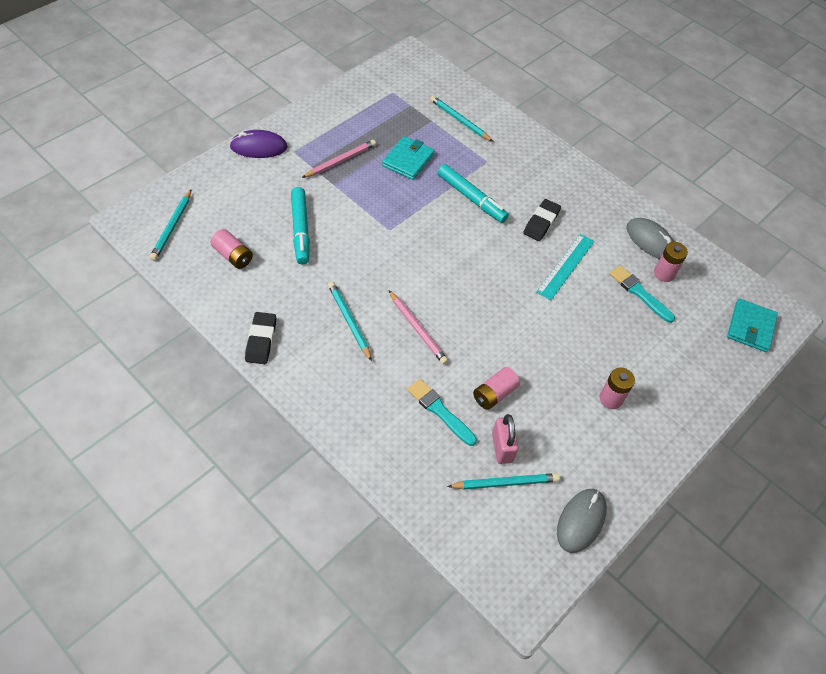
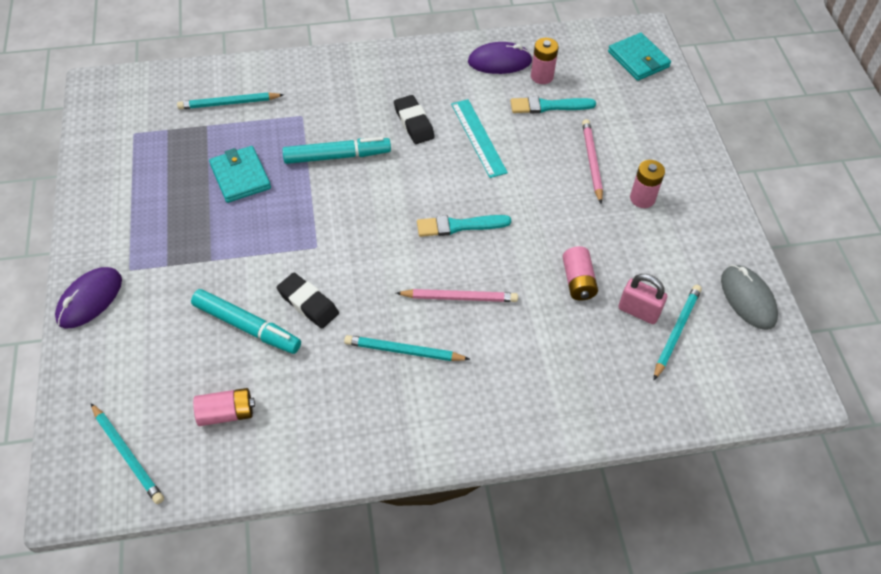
camera: 50 degrees left, 0 degrees up
black eraser [245,312,276,364] -> black eraser moved to [277,273,339,329]
pink pencil [302,140,376,178] -> pink pencil moved to [582,119,603,203]
turquoise brush [407,379,477,446] -> turquoise brush moved to [417,215,511,237]
grey mouse [626,218,674,259] -> purple mouse [468,42,533,74]

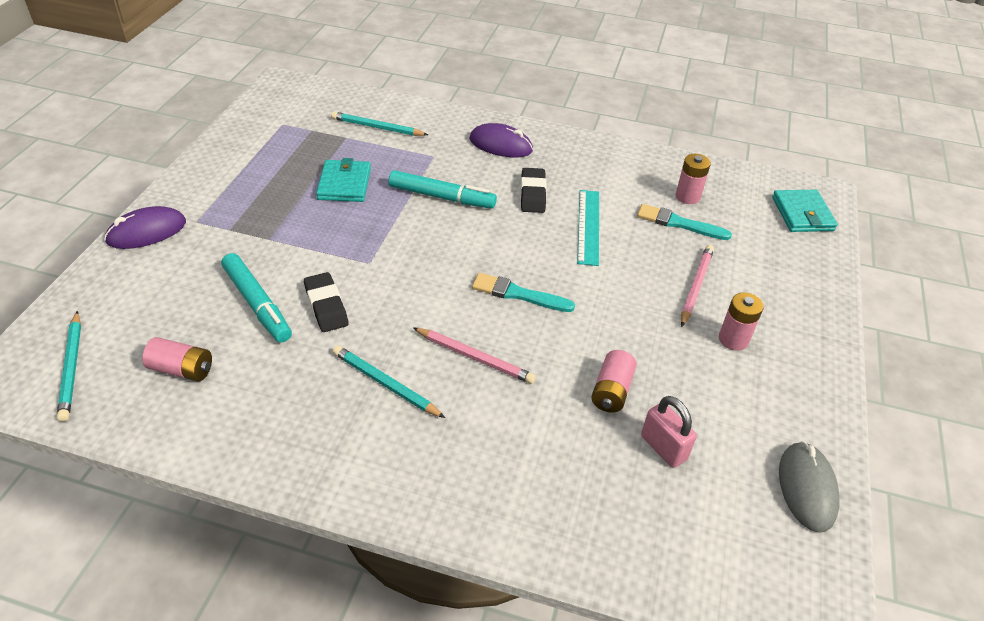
camera: 25 degrees right, 10 degrees down
purple mouse [468,42,533,74] -> purple mouse moved to [469,123,533,158]
turquoise pencil [654,285,702,380] -> none

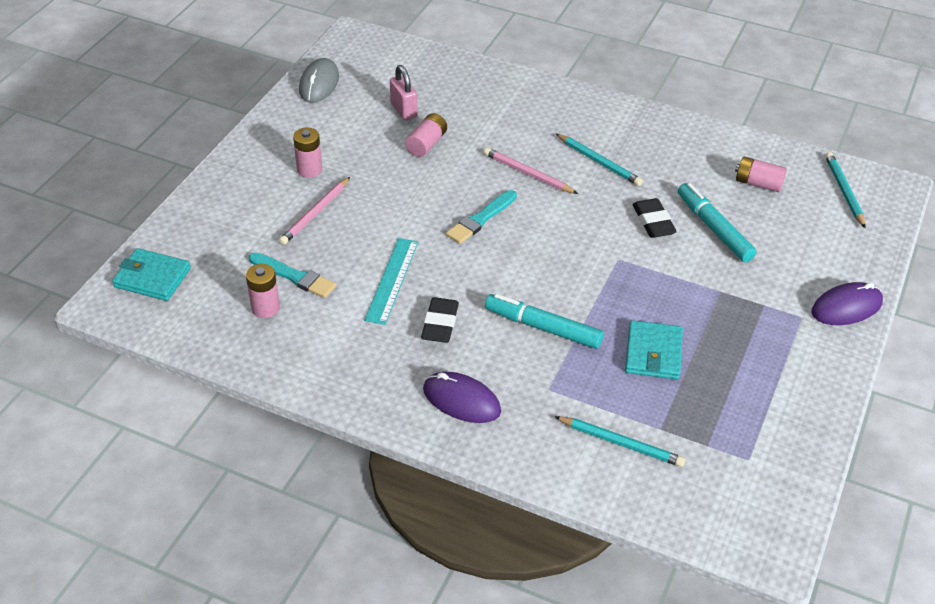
camera: 170 degrees left, 0 degrees up
turquoise brush [472,273,575,312] -> turquoise brush turned 105 degrees clockwise [446,190,517,244]
turquoise wallet [772,190,838,232] -> turquoise wallet turned 75 degrees counterclockwise [112,248,191,301]

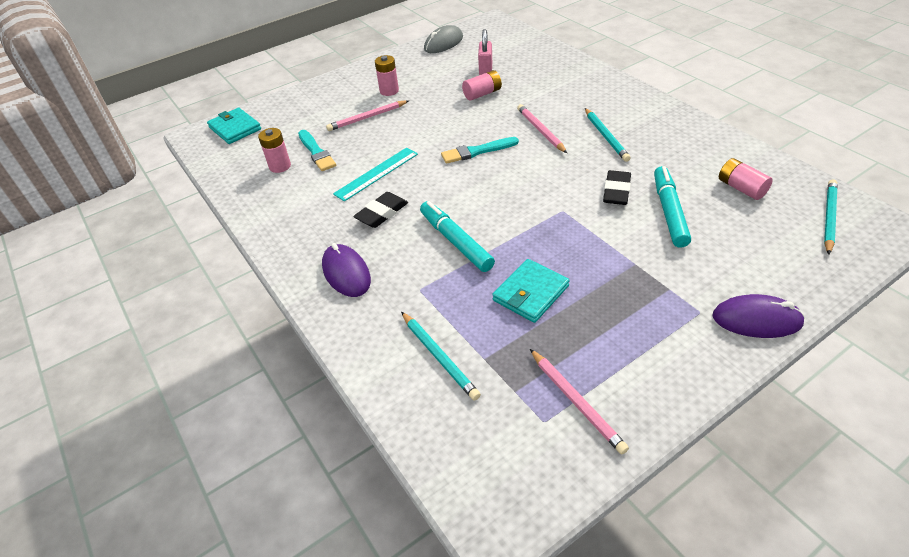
camera: 35 degrees right, 0 degrees up
none -> pink pencil [530,349,629,454]

